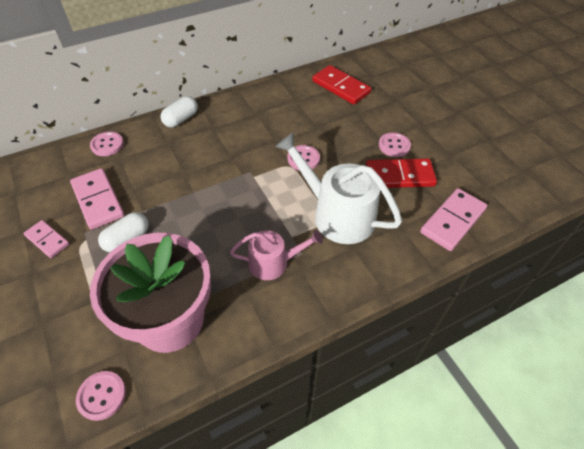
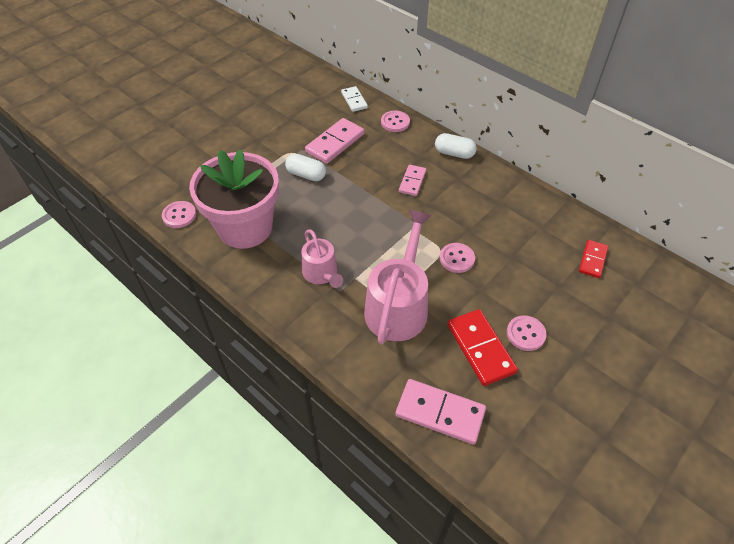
camera: 70 degrees right, 0 degrees up
pink domino [23,220,70,258] -> pink domino moved to [399,165,426,196]
white watering can [275,132,402,244] -> pink watering can [364,210,432,344]
red domino [312,65,371,104] -> red domino [579,240,608,278], size x0.61
none -> white domino [341,86,368,112]

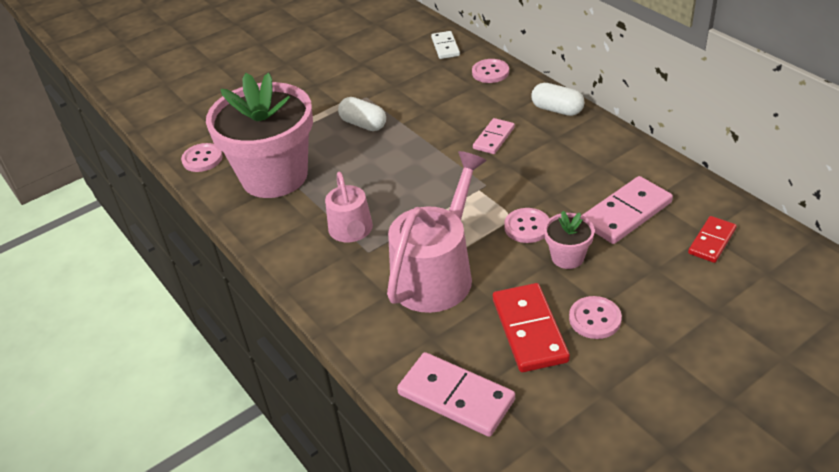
camera: 15 degrees right, 10 degrees down
pink domino [305,118,364,164] -> pink domino moved to [582,176,673,244]
none -> pink flower pot [544,211,595,269]

